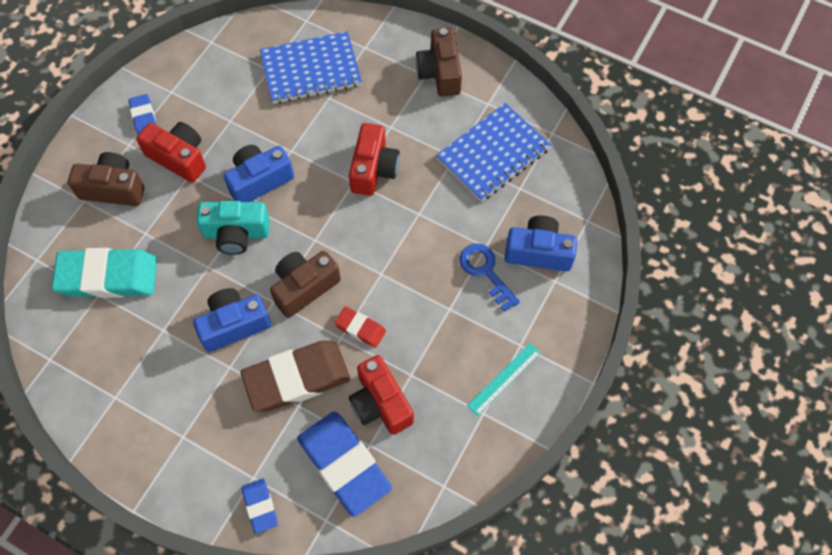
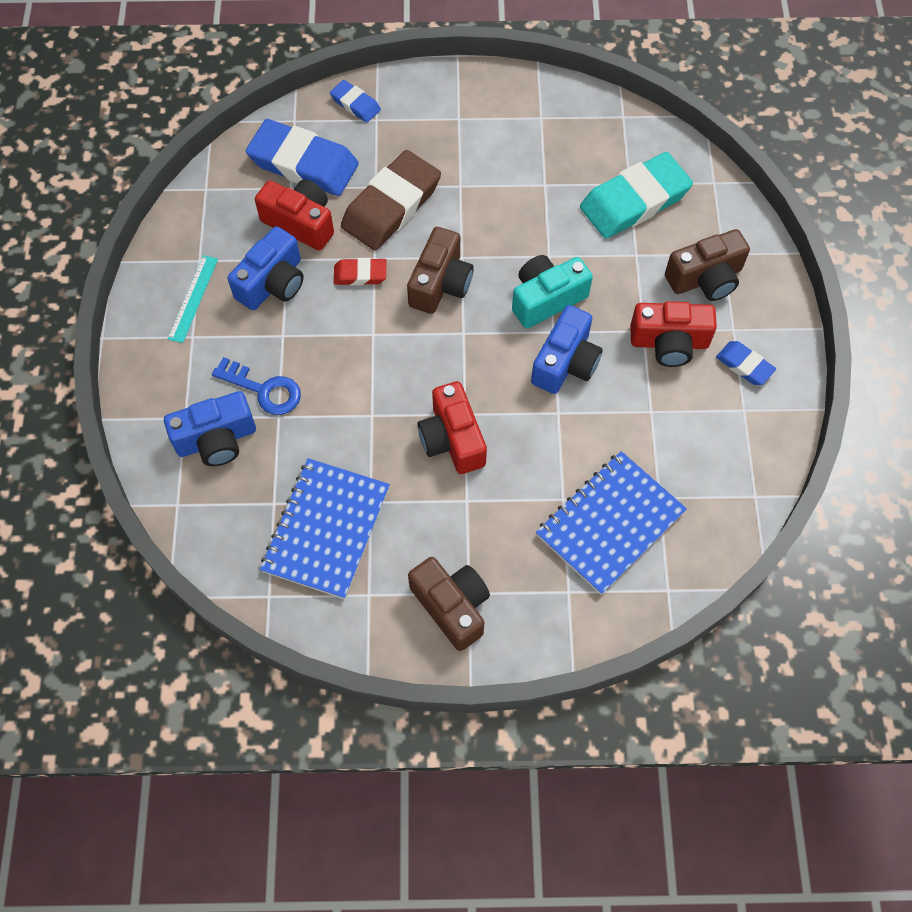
camera: 150 degrees right, 0 degrees up
blue camera [193,288,271,352] -> blue camera moved to [228,226,304,310]

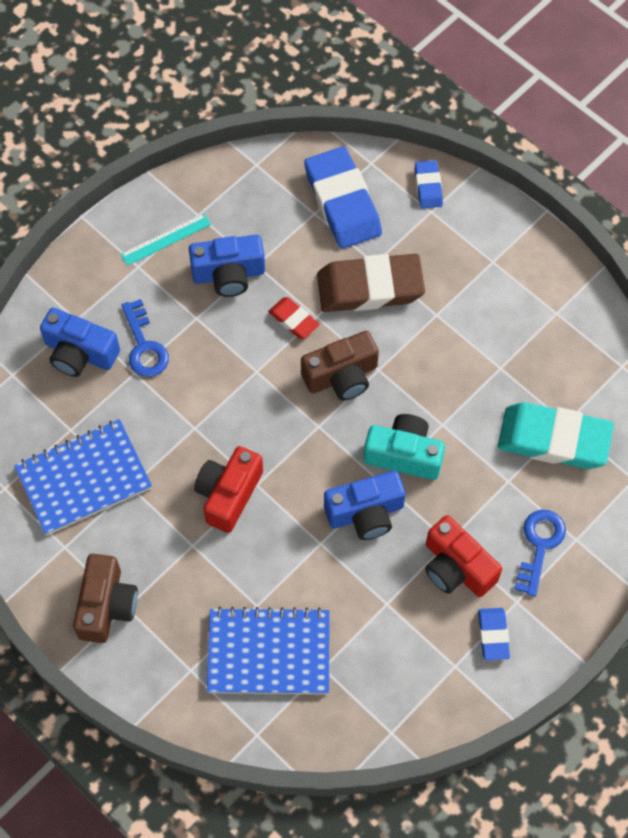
camera: 45 degrees right, 0 degrees up
red camera [255,179,334,250] -> none
brown camera [665,229,750,301] -> blue key [514,510,566,597]

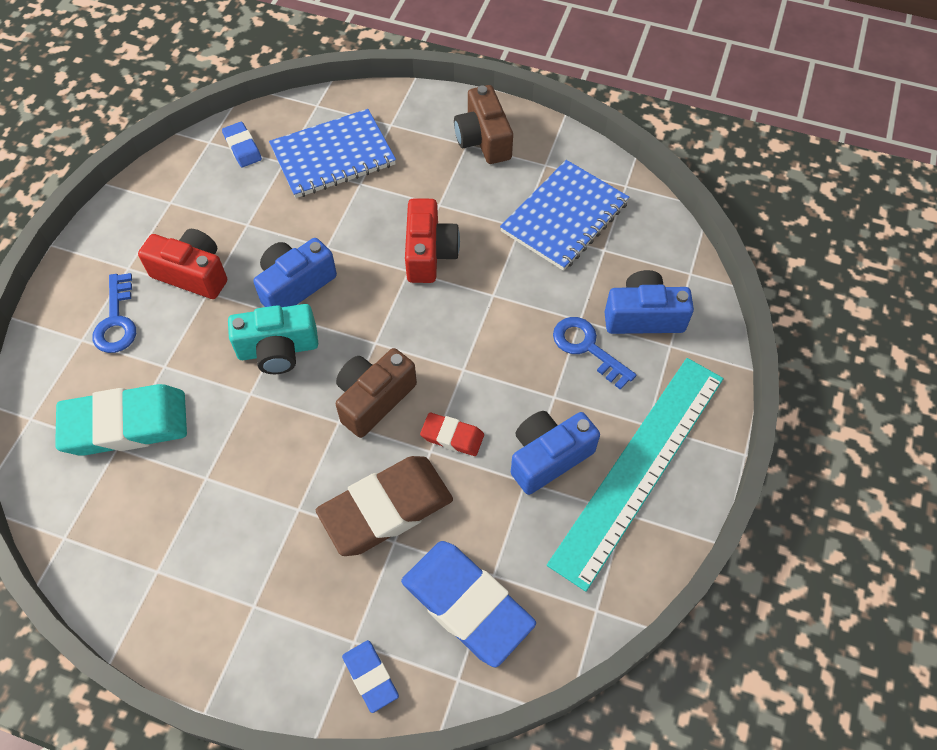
camera: 155 degrees right, 5 degrees down
turquoise ruler [120,213,211,266] -> turquoise ruler [547,358,724,592], size x2.42
blue eraser [478,608,510,660] -> blue eraser moved to [222,122,262,167]

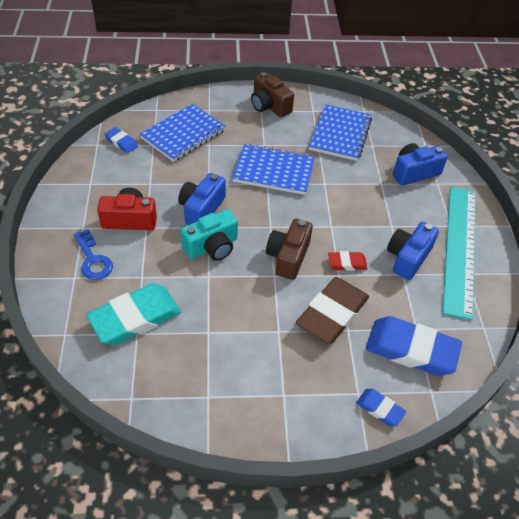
camera: 25 degrees left, 10 degrees down
red camera [405,198,460,283] -> blue notebook [232,144,315,195]
blue key [553,317,636,390] -> none

